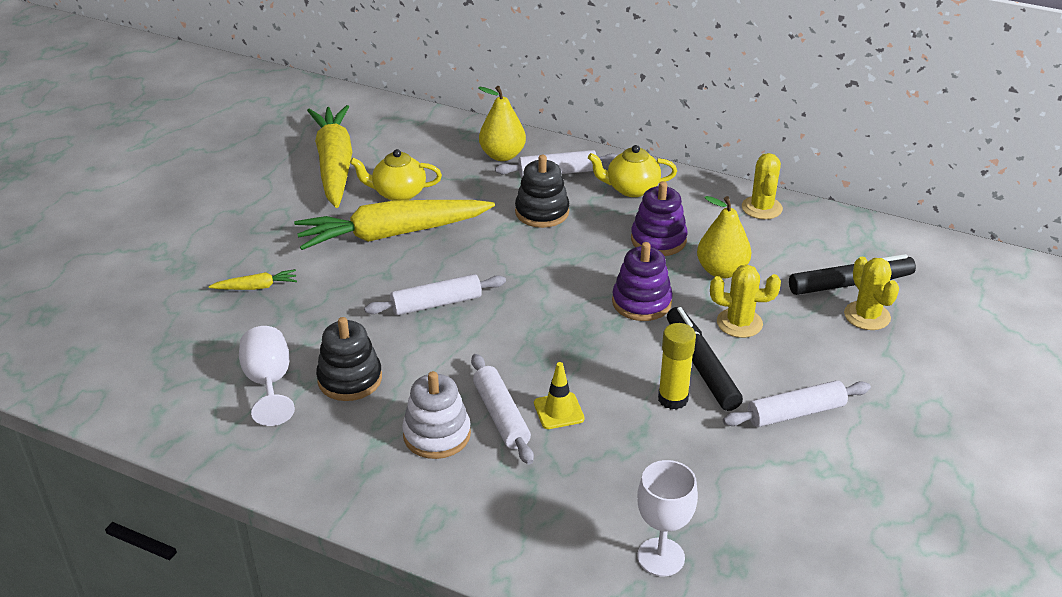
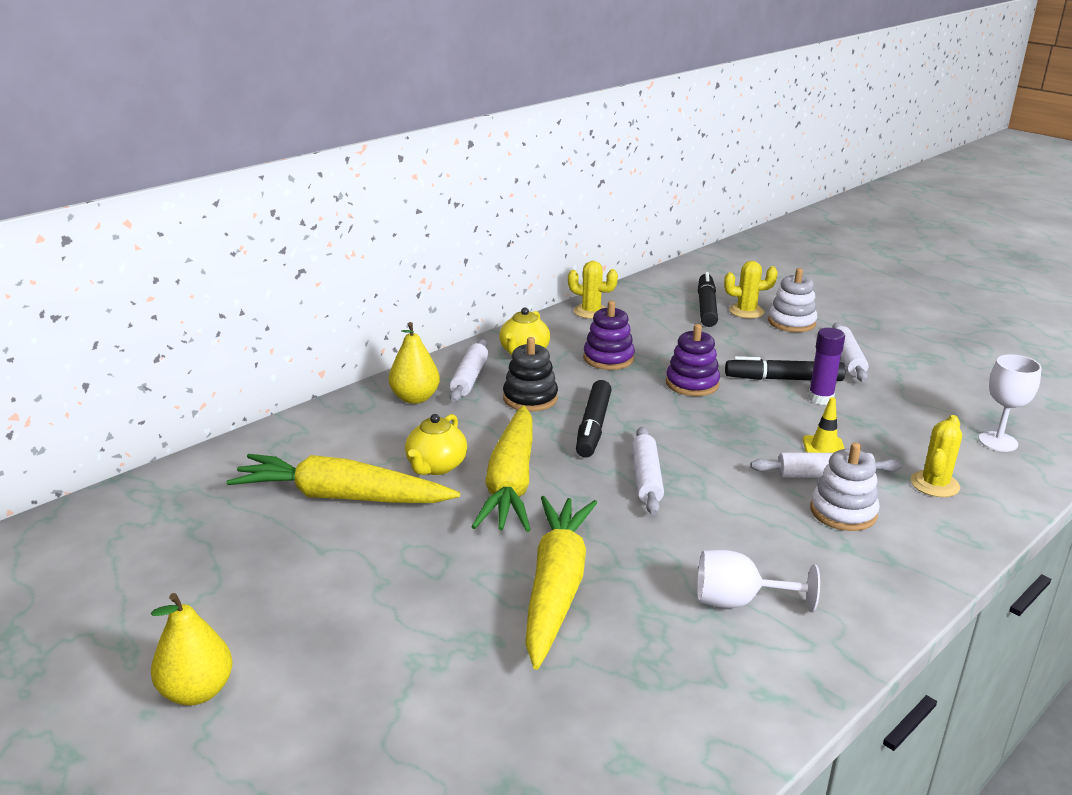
camera: 70 degrees left, 10 degrees down
yellow carrot [209,269,297,290] -> yellow carrot [525,496,597,670], size x2.43
black stacking toy [316,317,382,401] -> none
yellow glue stick [658,323,696,410] -> purple glue stick [808,328,845,405]
yellow pear [697,196,751,279] -> yellow pear moved to [151,593,233,705]
yellow cactus [710,265,781,338] -> yellow cactus moved to [911,415,962,497]
none -> black marker [576,380,612,458]
none -> white stacking toy [768,268,817,332]

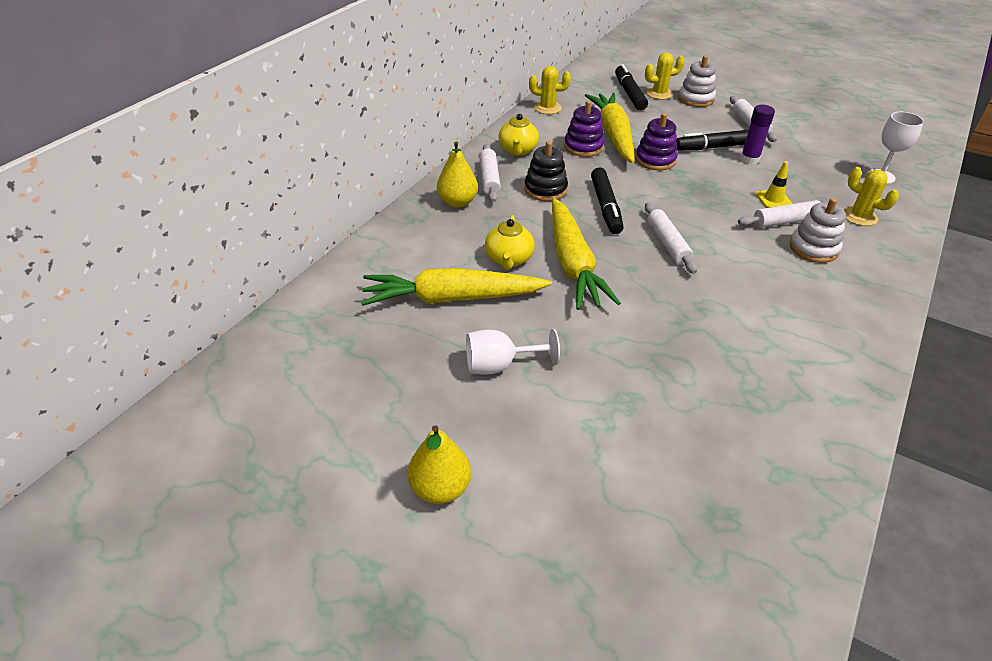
camera: 15 degrees left, 15 degrees up
yellow carrot [525,496,597,670] -> yellow carrot moved to [585,93,635,163]
white goblet [697,550,820,612] -> white goblet moved to [466,329,560,375]
yellow cactus [911,415,962,497] -> yellow cactus turned 60 degrees counterclockwise [843,167,899,226]

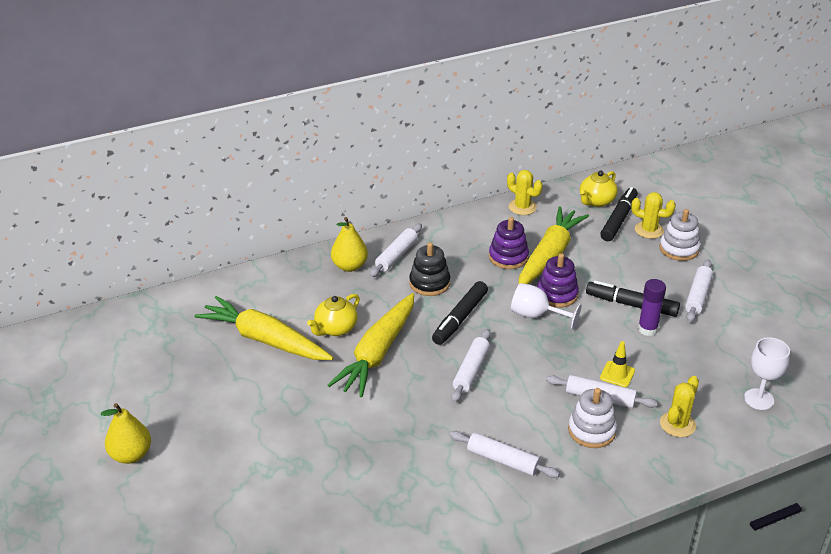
camera: 35 degrees right, 5 degrees down
white goblet [466,329,560,375] -> white goblet moved to [511,283,582,330]
yellow teapot [499,114,539,156] -> yellow teapot moved to [580,171,617,207]
yellow cactus [843,167,899,226] -> yellow cactus turned 45 degrees clockwise [660,376,699,437]
none -> white rolling pin [449,431,560,478]

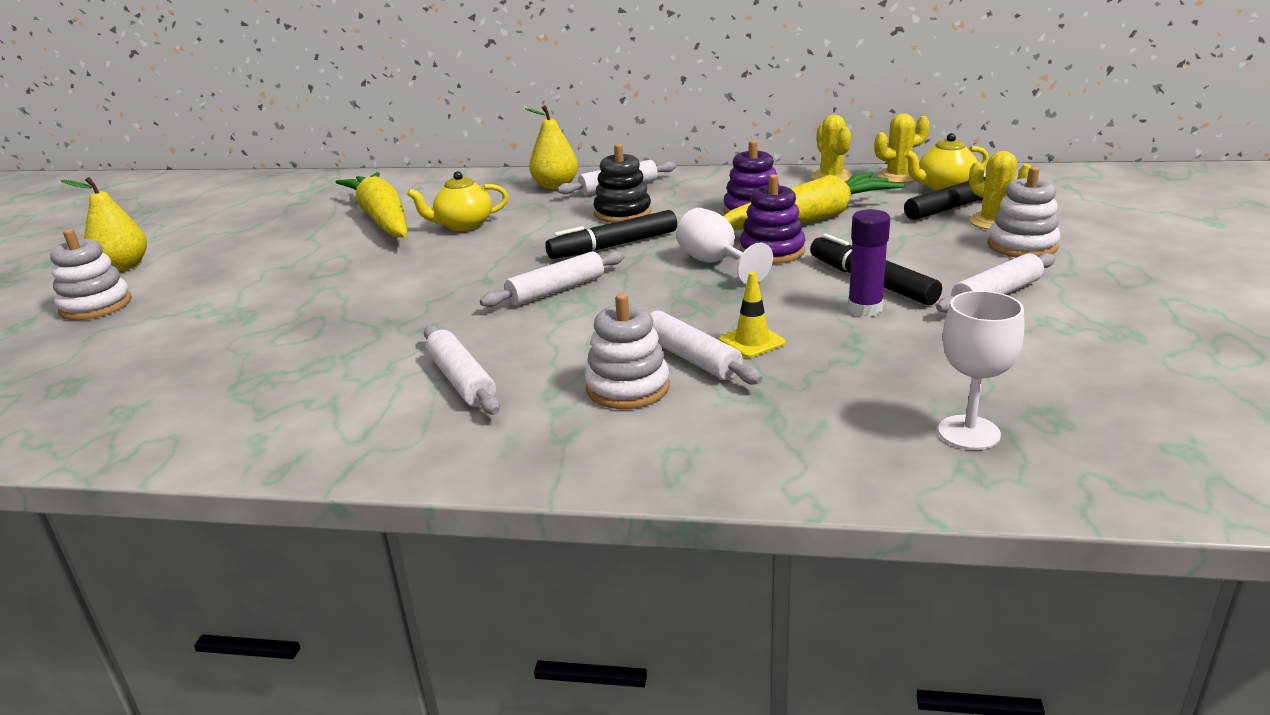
camera: 35 degrees right, 10 degrees down
yellow carrot [328,293,414,397] -> none
yellow cactus [660,376,699,437] -> yellow cactus moved to [874,113,930,183]
none -> white stacking toy [50,229,132,320]

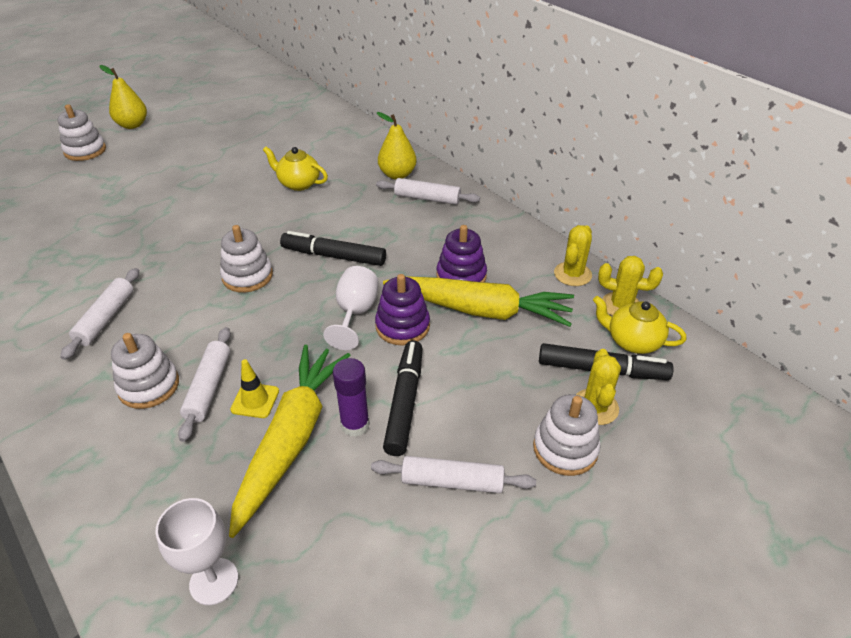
camera: 40 degrees right, 15 degrees up
yellow carrot [336,172,407,237] -> yellow carrot moved to [229,345,350,538]
white rolling pin [480,251,625,307] -> white stacking toy [220,225,273,293]
black stacking toy [593,144,651,223] -> none

